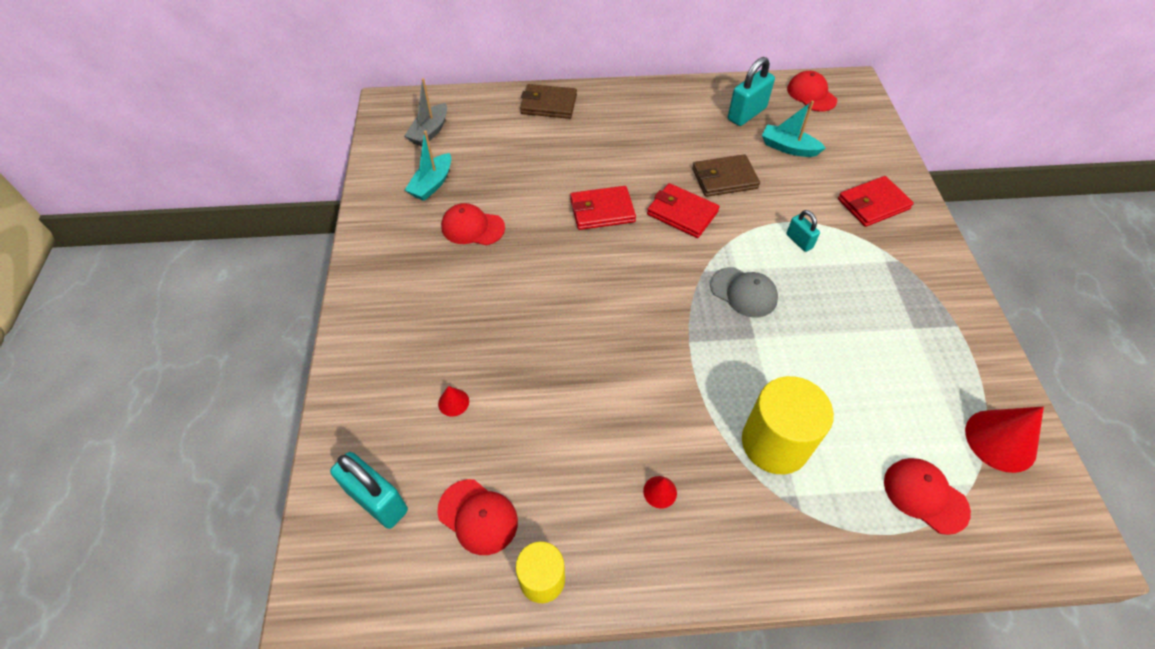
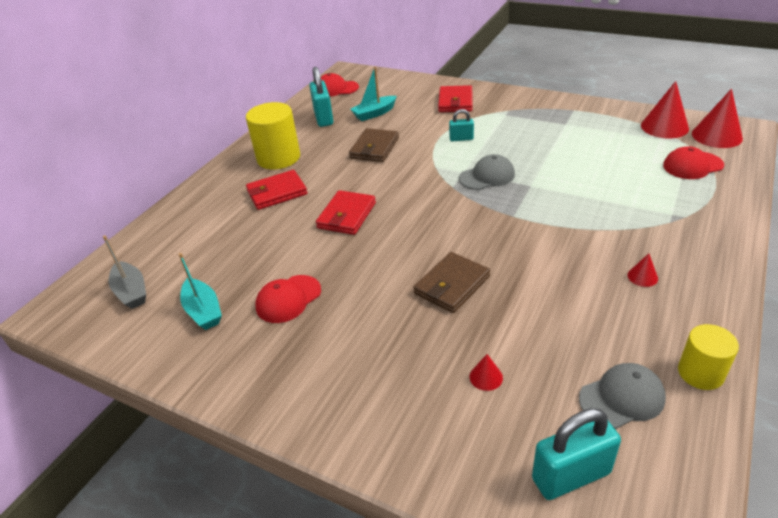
camera: 55 degrees left, 15 degrees down
red cap [437,479,518,555] -> grey cap [579,363,666,429]
brown wallet [520,84,577,119] -> brown wallet moved to [413,252,490,313]
red wallet [647,183,719,238] -> red wallet moved to [246,170,307,210]
yellow cylinder [742,376,834,474] -> yellow cylinder moved to [246,102,300,169]
none -> red cone [692,89,743,148]

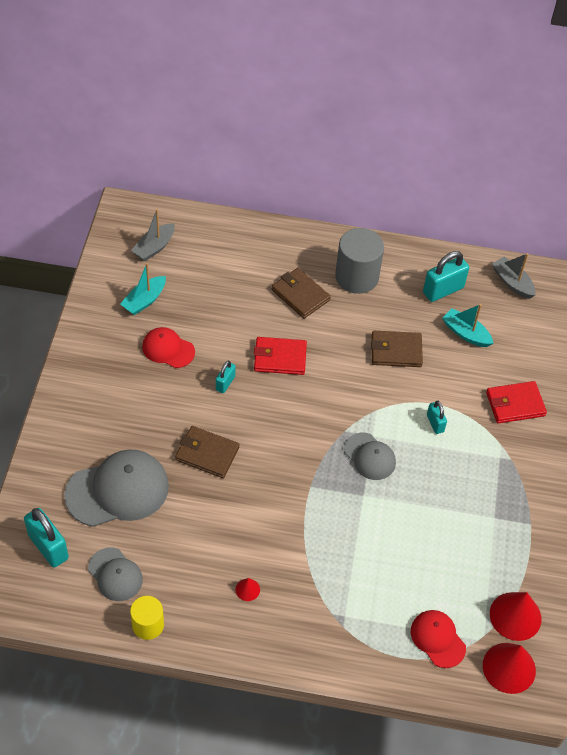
camera: 65 degrees right, 15 degrees up
yellow cylinder [246,102,300,169] -> grey cylinder [335,228,384,294]
red wallet [246,170,307,210] -> brown wallet [272,268,331,319]
red cap [321,73,359,96] -> grey boat [492,253,536,299]
red cone [470,354,503,391] -> grey cap [64,449,169,527]
none -> turquoise padlock [216,361,236,393]

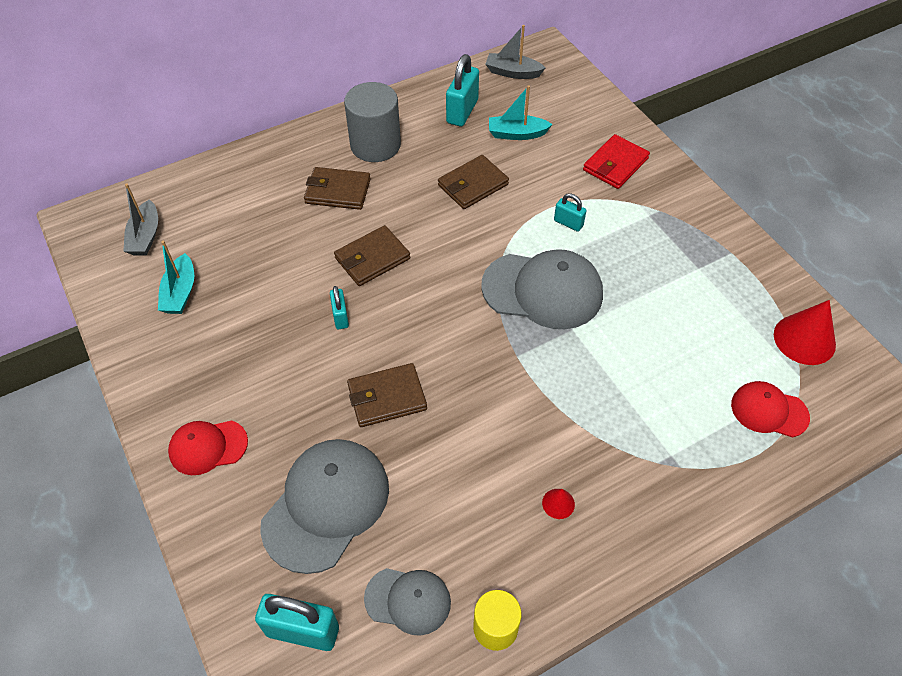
camera: 35 degrees left, 0 degrees up
red cap [142,327,195,368] -> red cap moved to [168,421,248,475]
red wallet [254,337,307,375] -> brown wallet [334,225,410,286]
grey cap [344,433,396,480] -> grey cap [481,249,603,329], size x1.77
red cone [483,643,536,694] -> none

